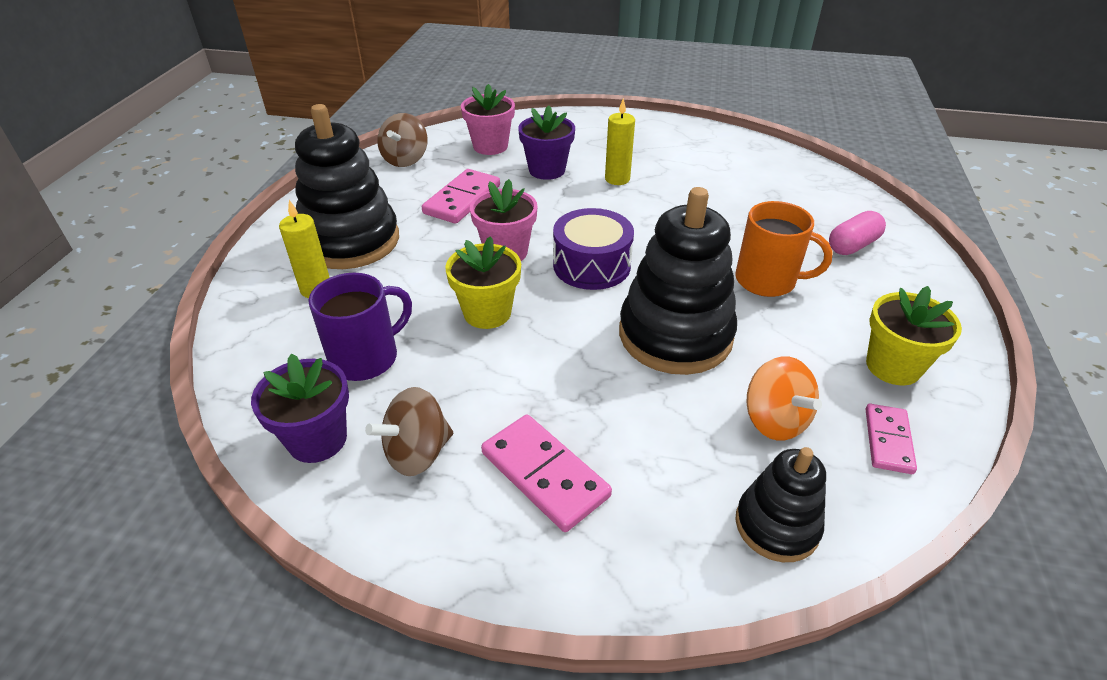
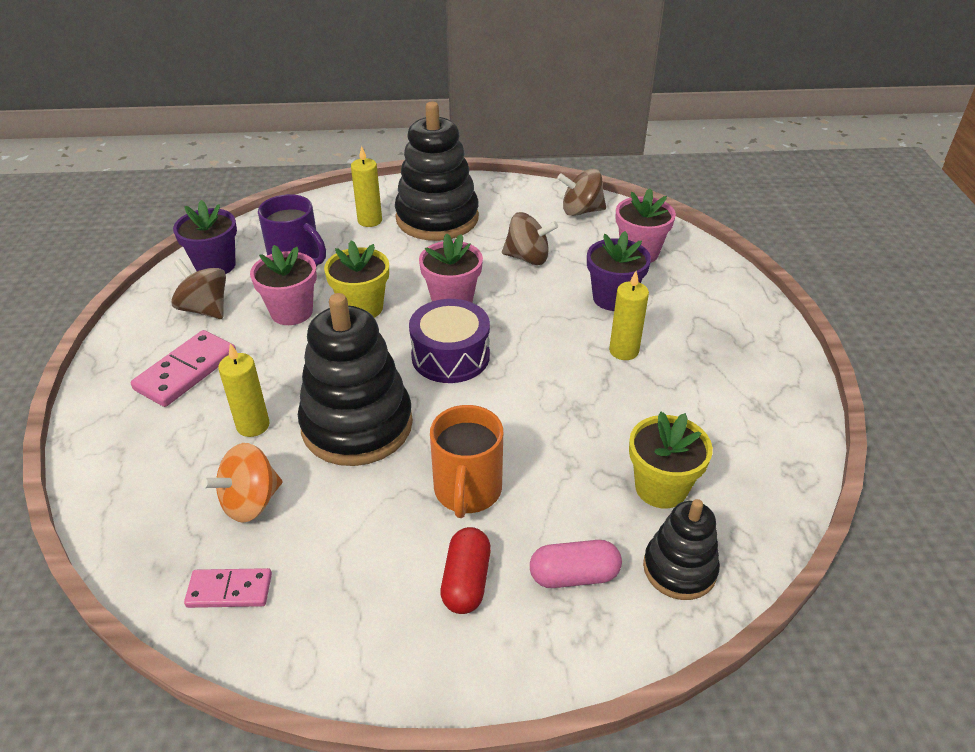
camera: 75 degrees right, 0 degrees up
pink domino [422,169,500,224] -> brown spinning top [502,212,558,265]
black stacking toy [736,447,826,562] -> black stacking toy moved to [643,499,720,600]
pink capsule [829,211,886,255] -> pink capsule turned 45 degrees counterclockwise [530,540,622,588]
yellow flower pot [866,286,962,386] -> yellow flower pot moved to [629,412,713,508]
none -> yellow candle [218,343,270,437]
none -> pink flower pot [250,245,317,325]
none -> red capsule [441,527,491,614]

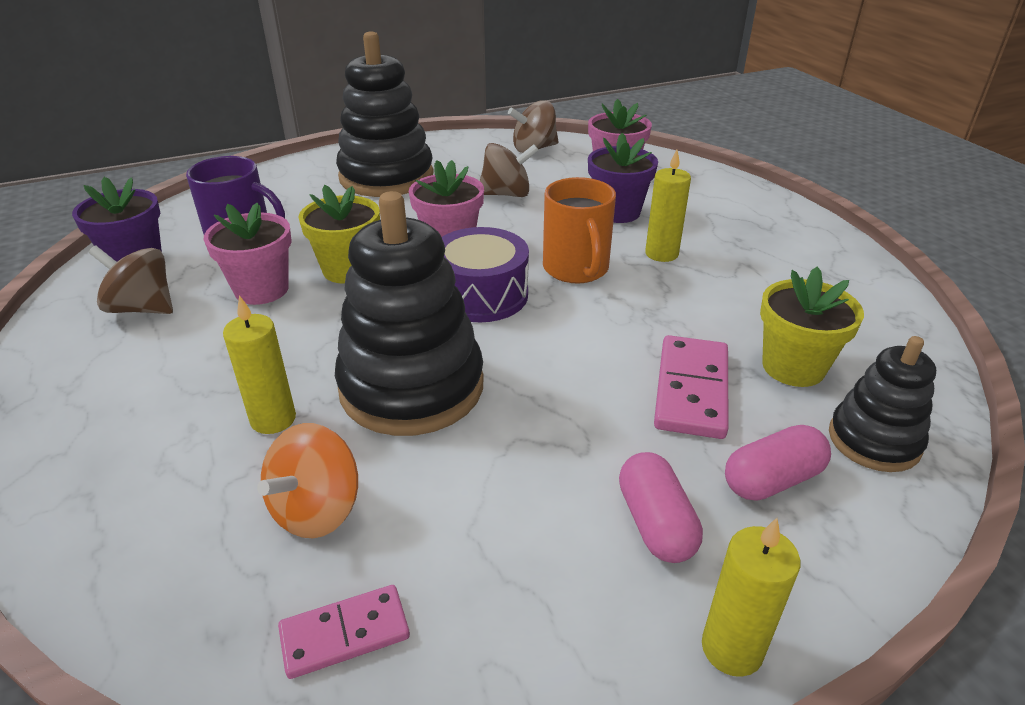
camera: 20 degrees left, 5 degrees down
pink domino [131,330,236,407] -> pink domino moved to [654,335,729,439]
yellow candle [351,146,382,227] -> yellow candle moved to [702,518,801,677]
orange mug [430,405,503,518] -> orange mug moved to [543,177,616,283]
red capsule [441,527,491,614] -> pink capsule [619,452,703,563]

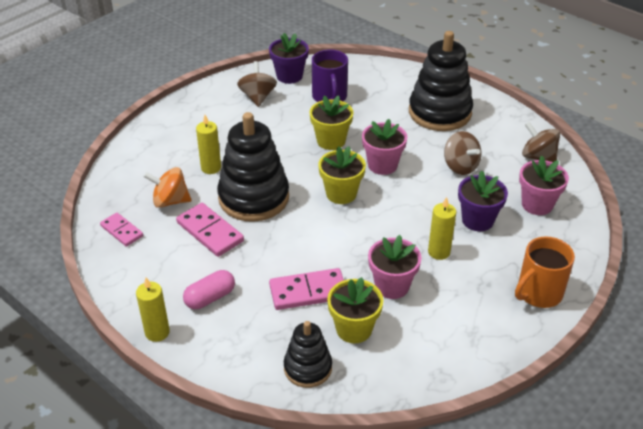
camera: 65 degrees right, 5 degrees up
pink flower pot [204,203,292,305] -> pink flower pot moved to [368,235,422,299]
purple drum [442,227,529,322] -> yellow flower pot [318,146,366,204]
orange mug [543,177,616,283] -> orange mug moved to [515,236,575,308]
pink capsule [725,425,831,500] -> none
none -> pink domino [176,203,244,257]

